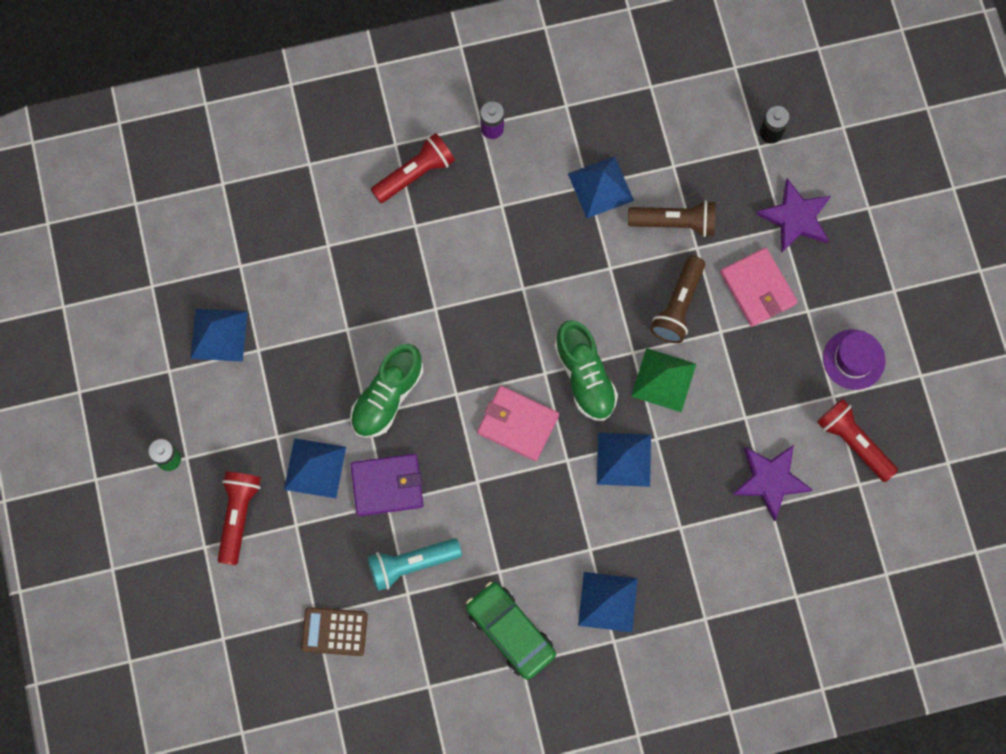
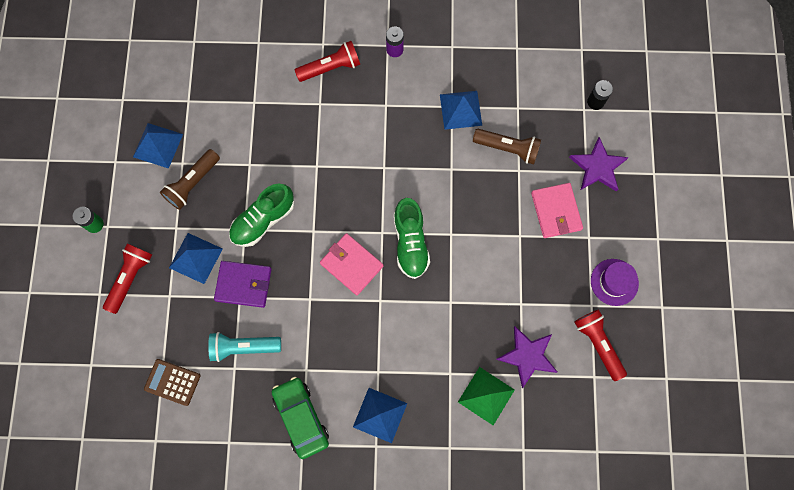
camera: 15 degrees right, 0 degrees up
blue pyramid [597,432,651,487] -> none
green pyramid [631,348,696,412] -> green pyramid moved to [458,367,515,425]
brown flashlight [650,256,705,343] -> brown flashlight moved to [160,149,220,210]

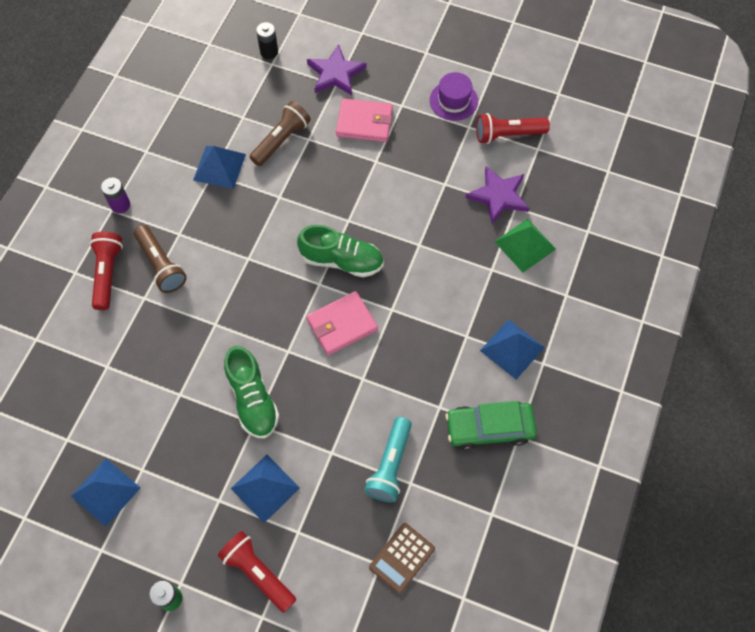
camera: 70 degrees left, 10 degrees down
brown flashlight [160,149,220,210] -> brown flashlight moved to [134,225,187,293]
purple wallet [214,261,272,308] -> none

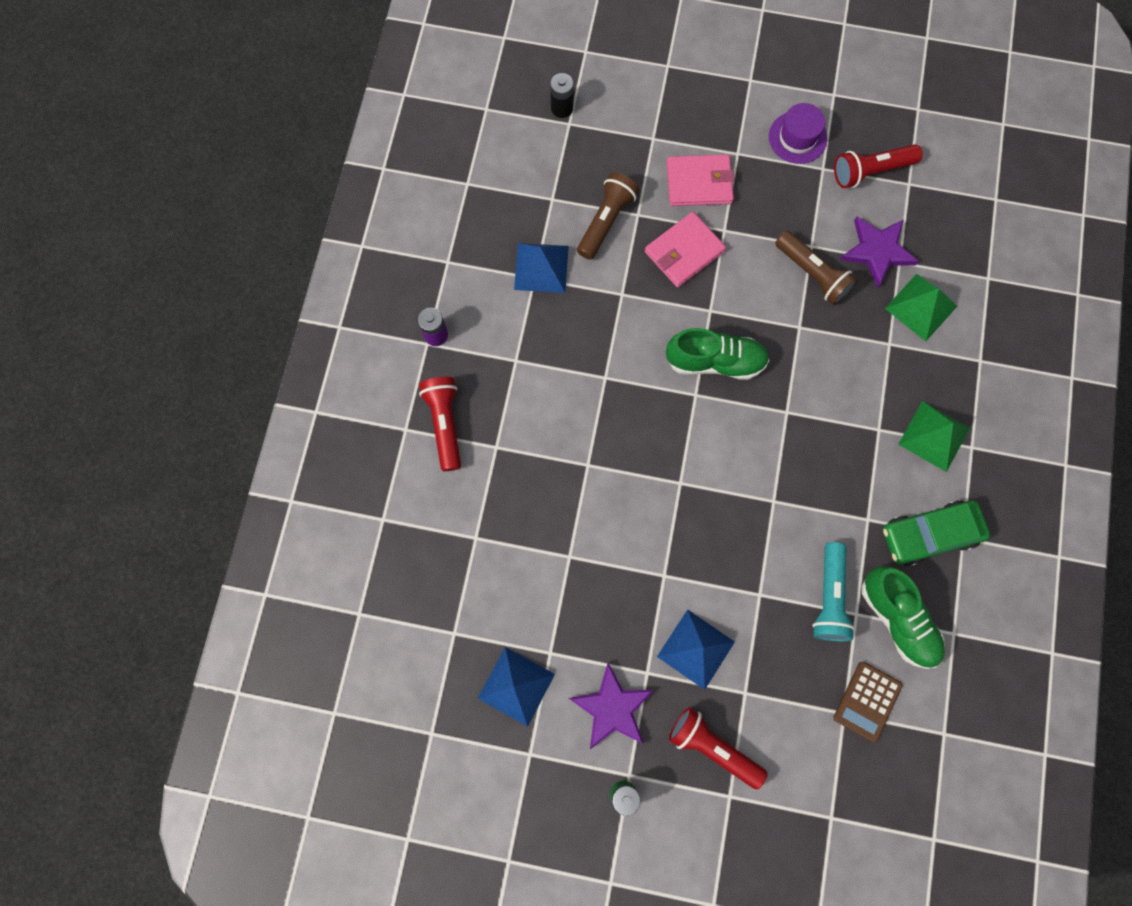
camera: 10 degrees left, 10 degrees up
brown flashlight [134,225,187,293] -> brown flashlight moved to [775,230,858,305]
green shoe [224,346,279,439] -> green shoe moved to [862,566,945,669]
pink wallet [306,291,378,355] -> pink wallet moved to [645,212,726,287]
purple star [307,44,366,95] -> purple star moved to [569,663,654,749]
blue pyramid [480,319,545,380] -> green pyramid [898,401,970,472]

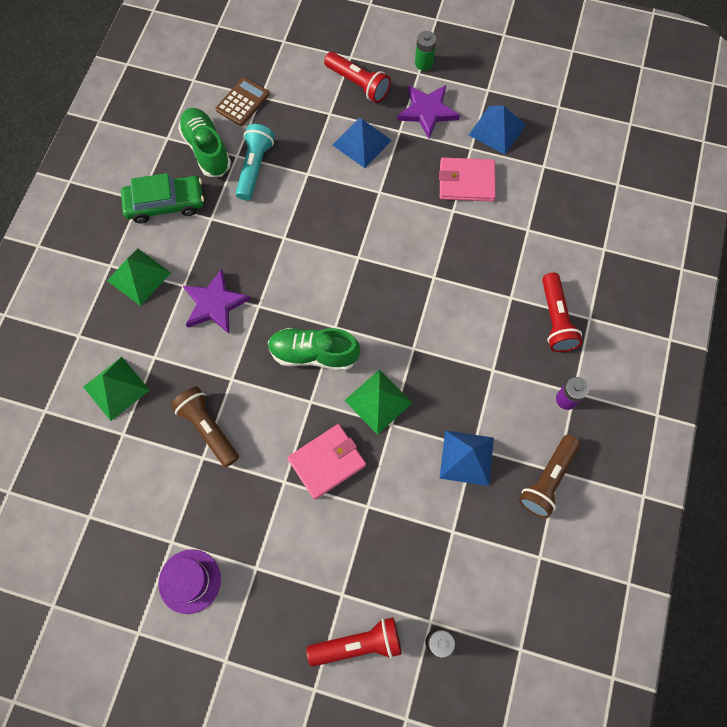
camera: 175 degrees left, 5 degrees down
brown flashlight [577,172,639,260] -> brown flashlight moved to [519,435,580,518]
pink wallet [667,154,735,206] -> pink wallet moved to [439,157,496,202]
red flashlight [834,144,923,188] -> red flashlight moved to [307,617,402,667]
purple star [840,216,919,288] -> purple star moved to [183,269,251,334]
none -> green pyramid [344,369,412,435]

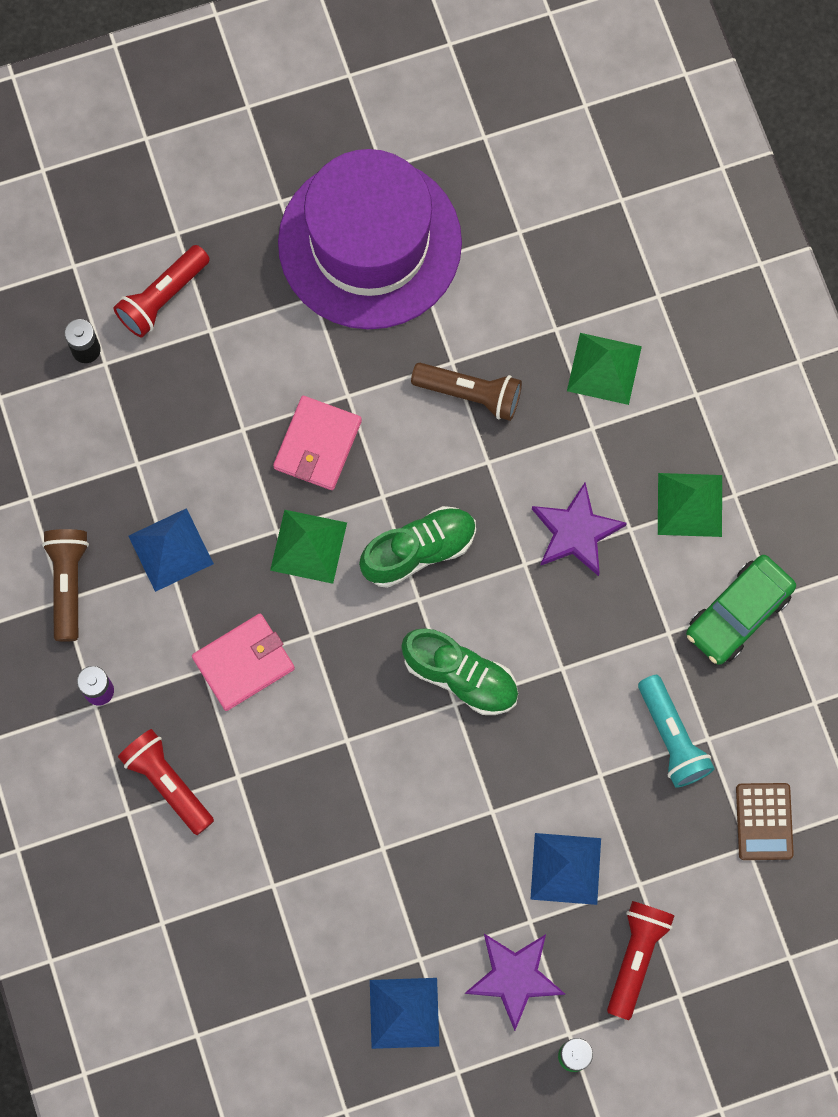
camera: 145 degrees right, 5 degrees up
purple hat [159,549,221,614] -> purple hat [278,149,462,329], size x2.47
green shoe [178,108,231,177] -> green shoe moved to [401,628,518,715]
red flashlight [324,52,391,103] -> red flashlight turned 105 degrees clockwise [607,901,675,1020]
pink wallet [439,157,496,202] -> pink wallet moved to [192,614,295,711]

